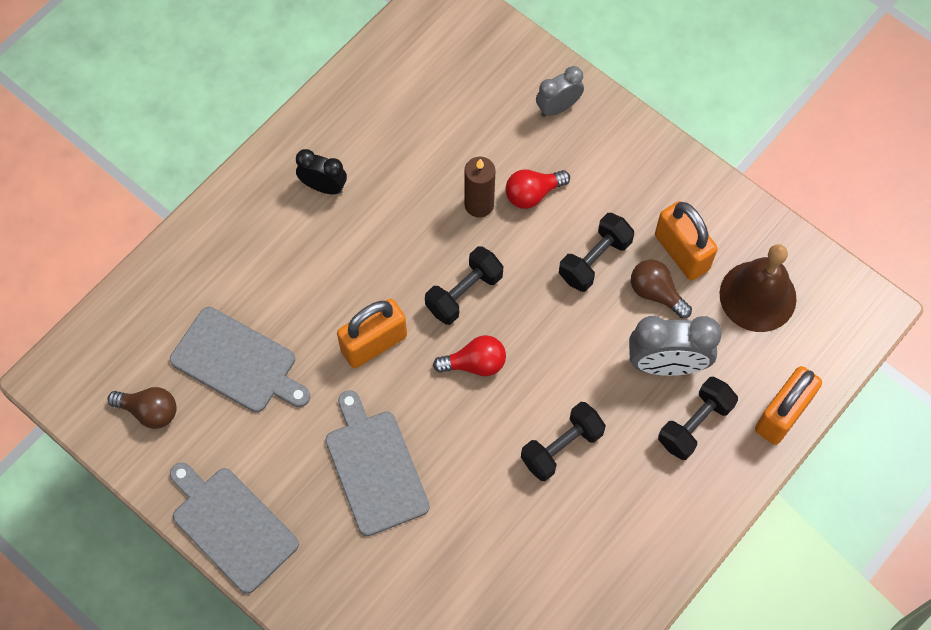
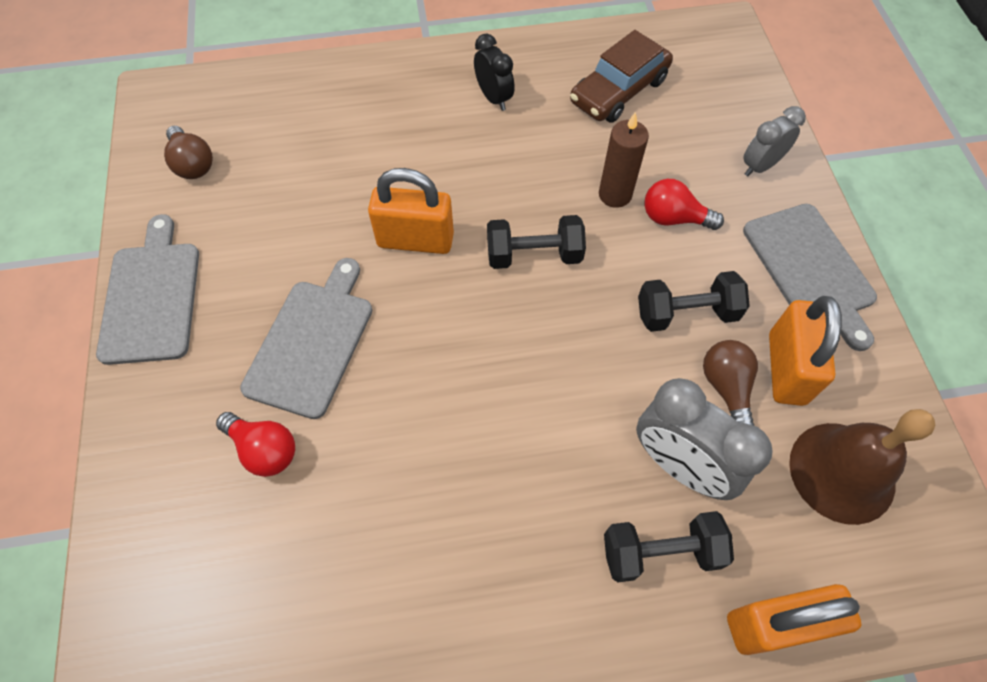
camera: 40 degrees right, 5 degrees down
grey cutting board [170,307,310,412] -> grey cutting board moved to [743,204,877,351]
red light bulb [433,335,506,376] -> red light bulb moved to [216,412,295,477]
black dumbbell [521,402,606,481] -> none
grey clock [536,66,584,117] -> grey clock turned 45 degrees counterclockwise [743,106,806,176]
none -> brown car [570,30,673,123]

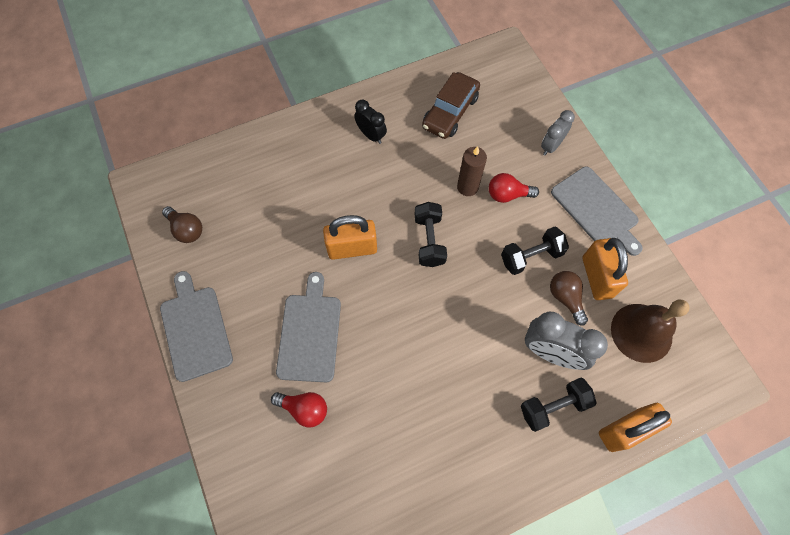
camera: 15 degrees left, 5 degrees up
black dumbbell [487,215,586,269] -> black dumbbell turned 75 degrees counterclockwise [415,202,447,267]

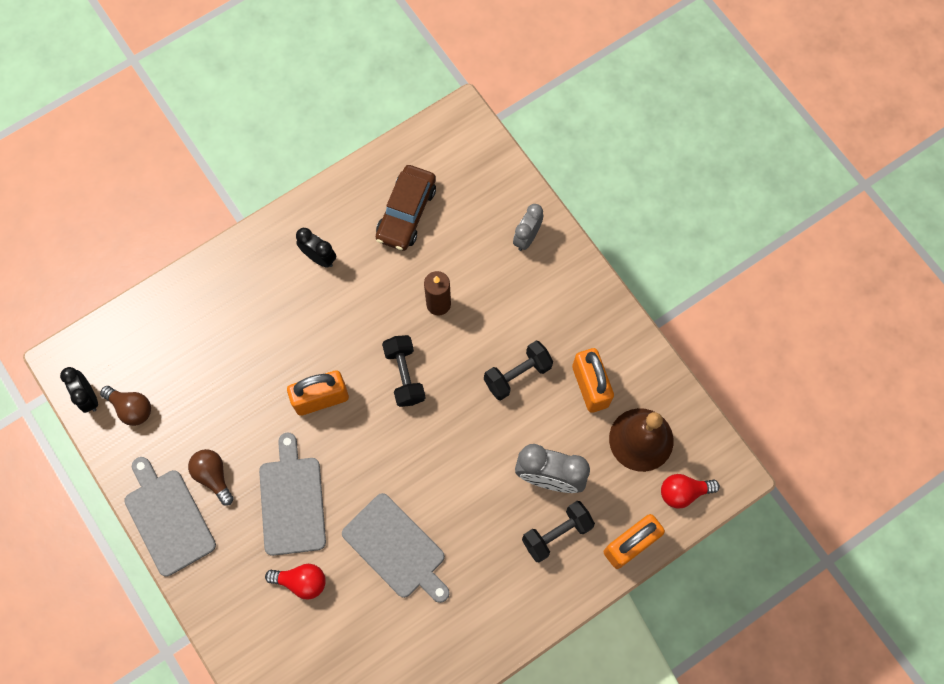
camera: 10 degrees left, 5 degrees up
red light bulb [489,173,539,203] -> red light bulb moved to [661,474,720,509]
brown light bulb [550,271,588,326] -> brown light bulb moved to [188,449,234,506]
grey cutting board [551,167,643,256] -> grey cutting board moved to [342,493,450,603]
none -> black clock [60,367,98,413]

